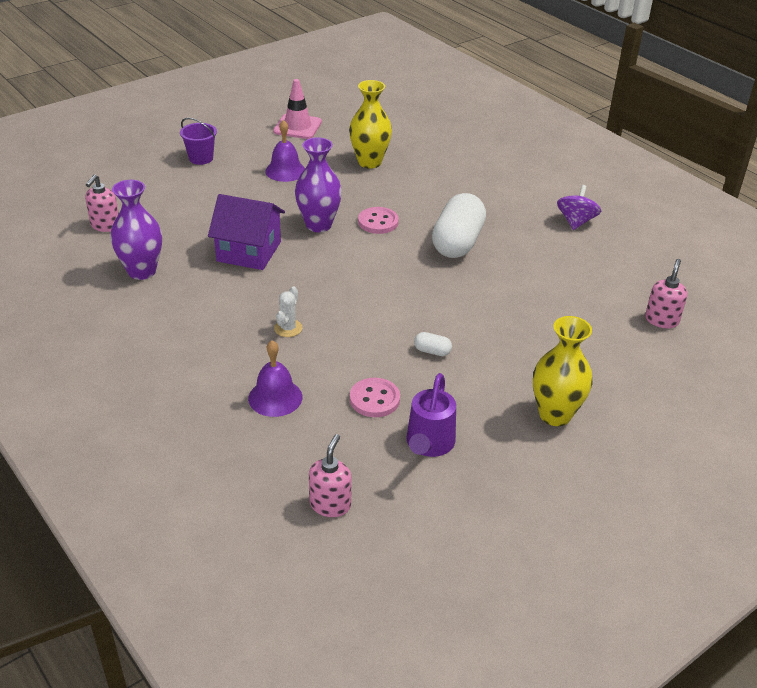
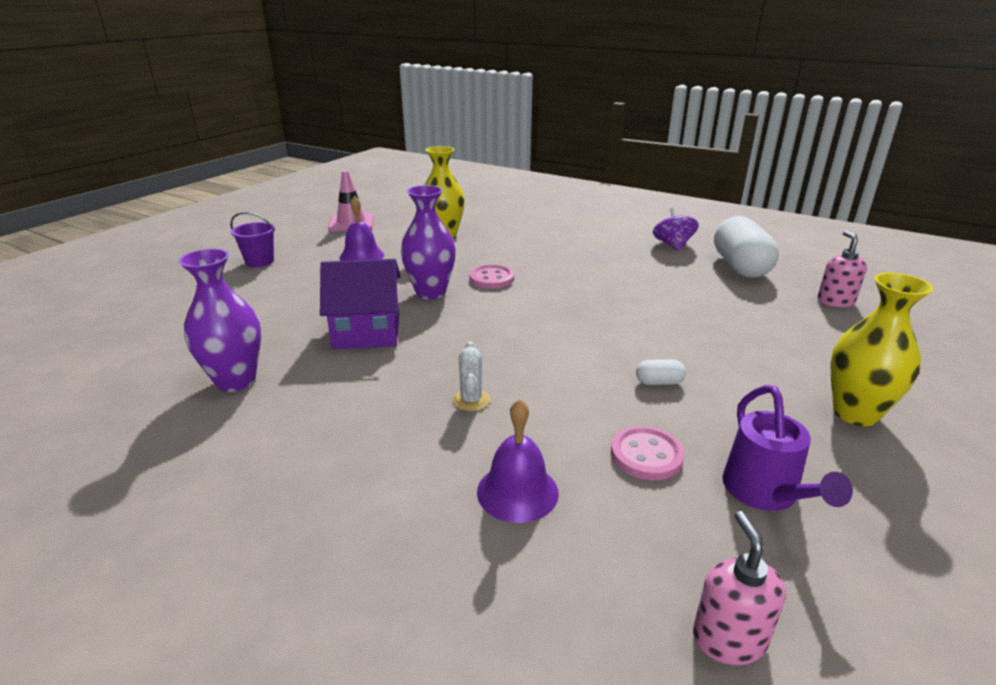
camera: 20 degrees left, 10 degrees down
pink soap dispenser [85,174,119,232] -> none
white capsule [432,193,486,258] -> white capsule moved to [714,216,779,278]

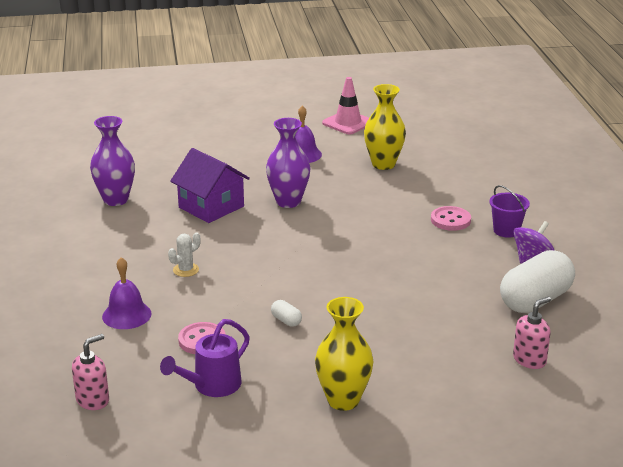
camera: 50 degrees right, 0 degrees up
purple bucket [230,212,275,267] -> purple bucket moved to [489,185,530,238]
pink button [469,265,514,289] -> pink button moved to [431,206,471,231]

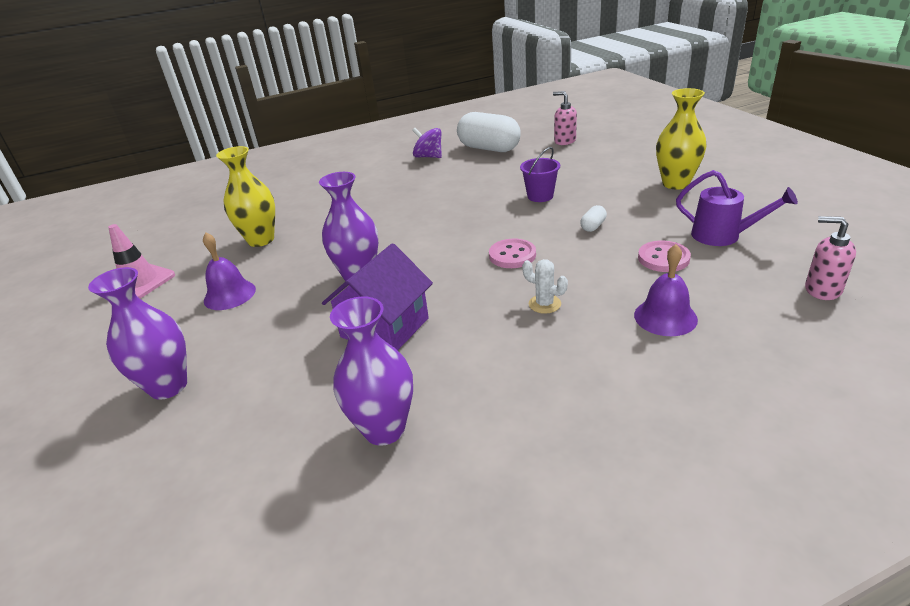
camera: 100 degrees left, 5 degrees up
pink button [431,206,471,231] -> pink button moved to [489,239,536,268]
purple bucket [489,185,530,238] -> purple bucket moved to [520,147,560,202]
none -> purple vase [88,267,187,400]

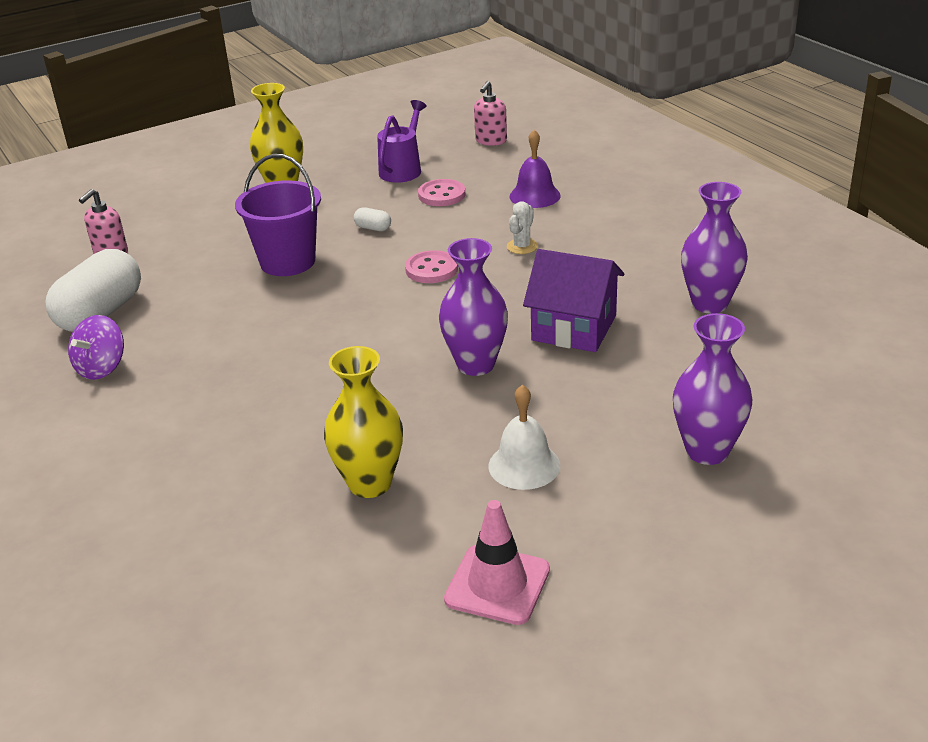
camera: 100 degrees left, 0 degrees up
purple bell [203,233,256,310] -> white bell [489,385,560,490]
purple bucket [520,147,560,202] -> purple bucket [235,154,321,276], size x1.66

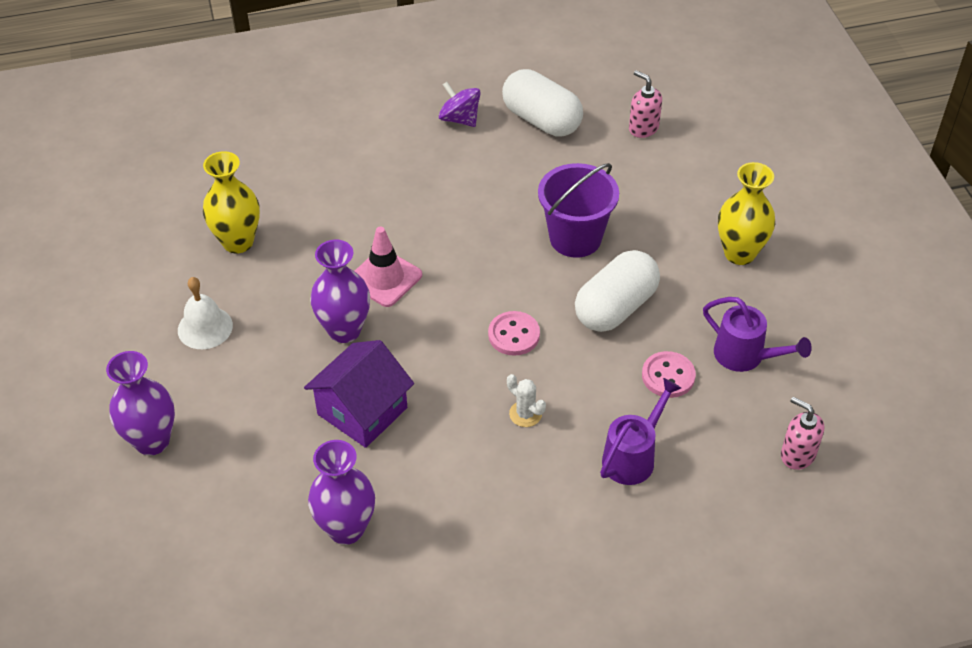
camera: 105 degrees right, 15 degrees up
white capsule [354,207,391,231] -> white capsule [575,250,660,332], size x2.48
pink traffic cone [444,500,550,625] -> pink traffic cone moved to [355,227,422,307]
purple bell [510,130,561,208] -> purple watering can [600,378,681,485]

